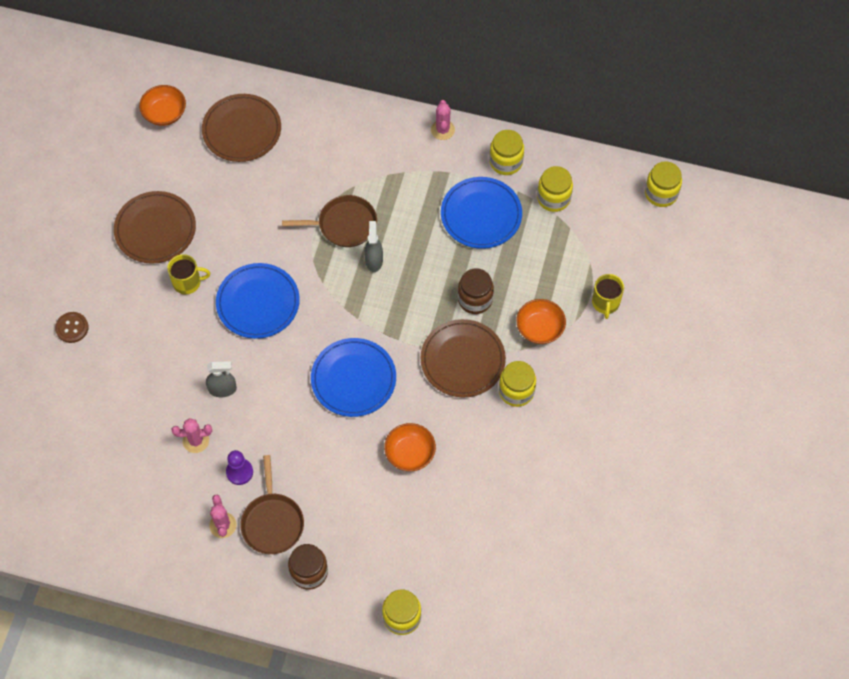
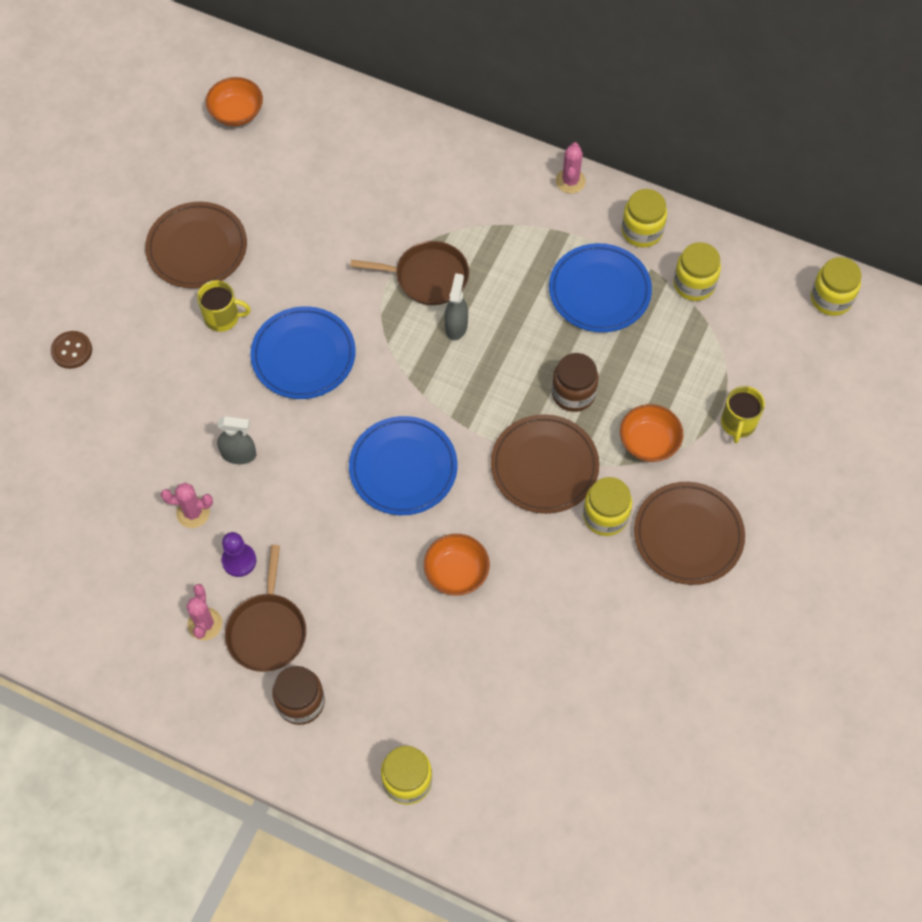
camera: 10 degrees right, 0 degrees up
brown plate [202,94,281,162] -> brown plate moved to [634,482,745,585]

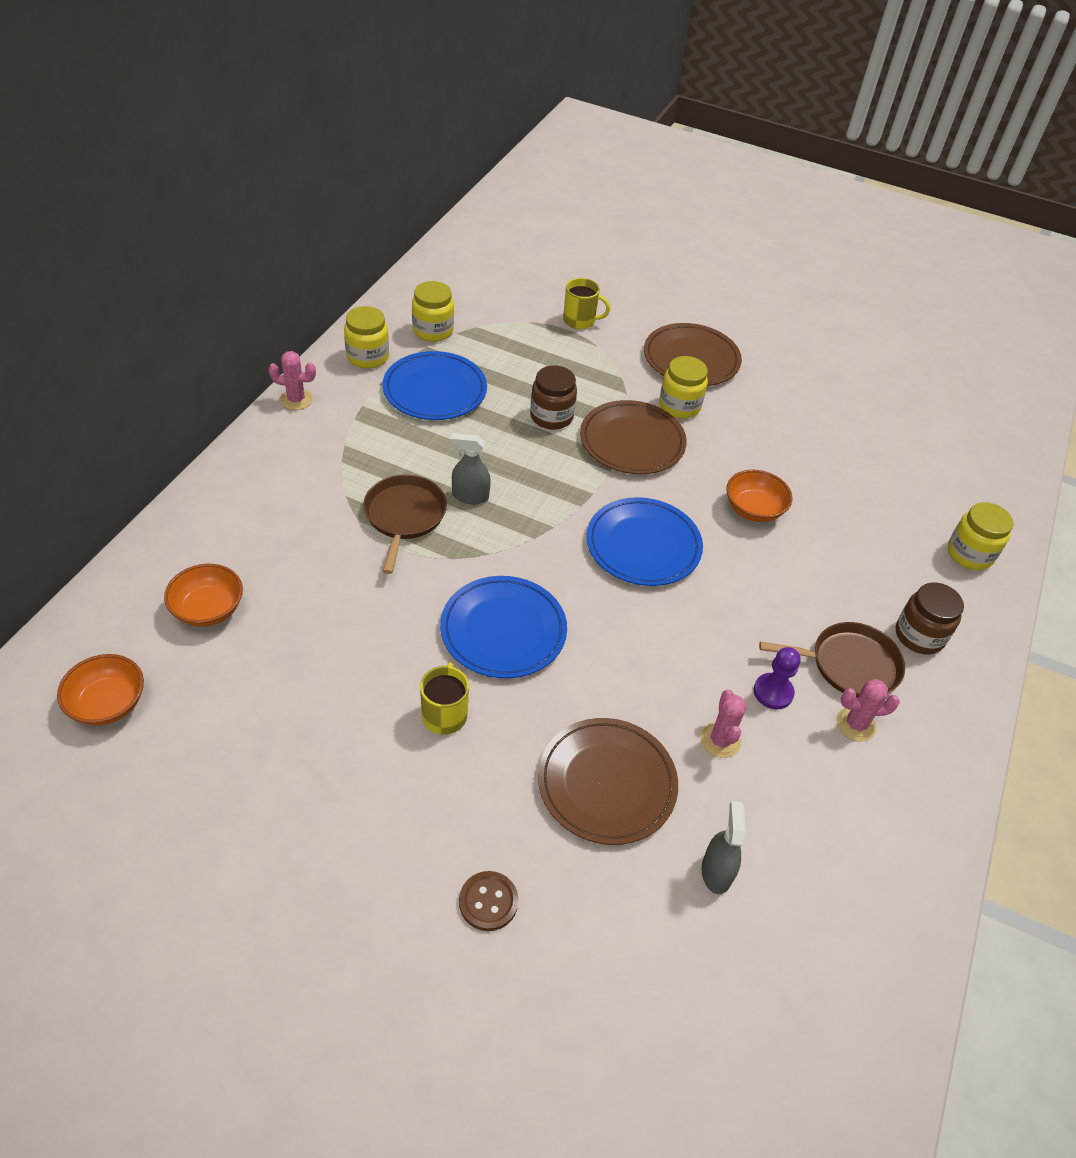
camera: 95 degrees left, 15 degrees down
brown plate [145,202,247,288] -> brown plate moved to [538,718,678,845]
grey spray bottle [217,416,256,464] -> grey spray bottle moved to [702,801,746,894]
orange bowl [620,404,683,462] -> orange bowl moved to [164,564,243,627]
yellow jar [811,257,862,316] -> none

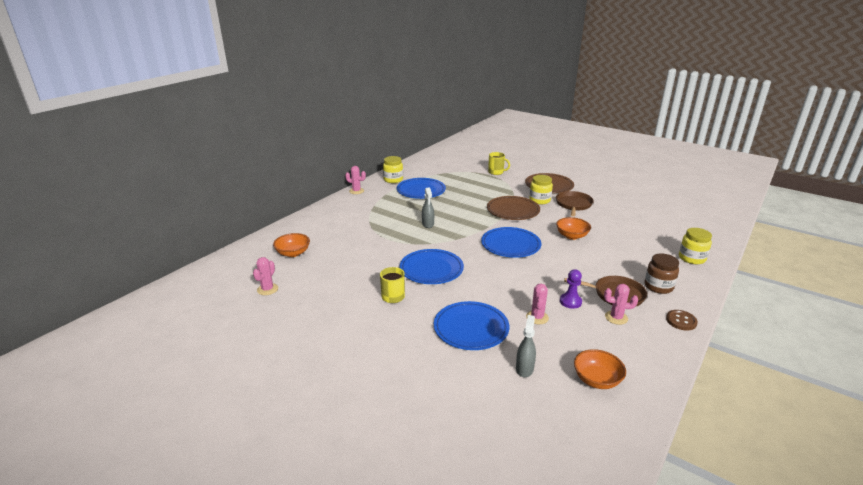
camera: 15 degrees right, 20 degrees down
orange bowl [57,654,144,725] -> orange bowl moved to [574,349,626,389]
brown pan [363,474,447,574] -> brown pan moved to [556,191,594,217]
yellow jar [412,281,454,342] -> none
grey spray bottle [451,433,491,504] -> grey spray bottle turned 120 degrees counterclockwise [422,188,434,228]
brown button [459,871,518,931] -> brown button moved to [666,310,698,330]
brown jar [530,366,577,430] -> none
brown plate [538,718,678,845] -> blue plate [434,301,509,350]
none -> pink cactus [253,257,278,295]

